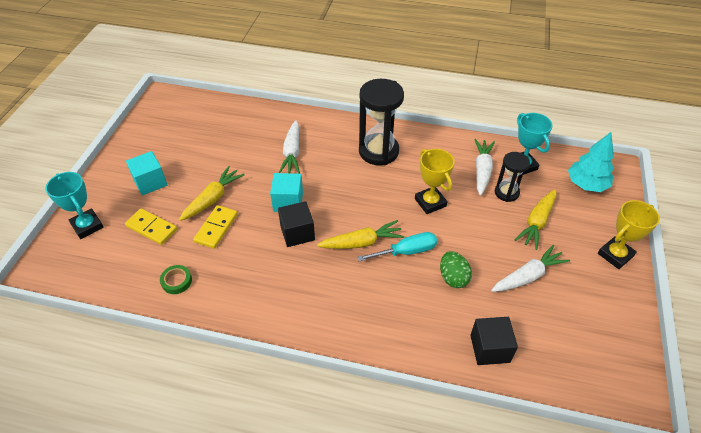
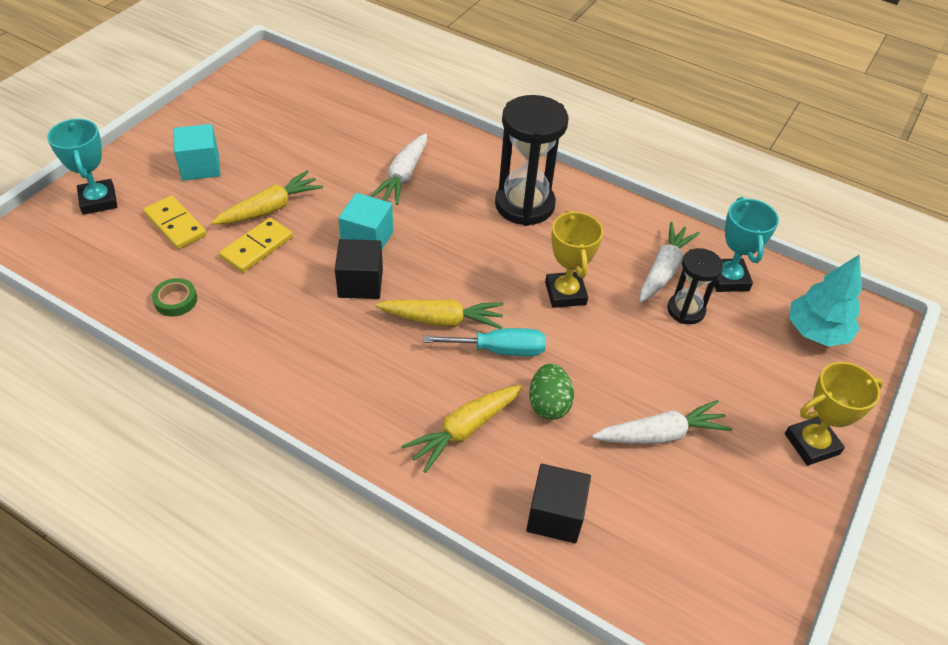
camera: 15 degrees right, 0 degrees up
yellow carrot [515,189,556,250] -> yellow carrot moved to [401,385,523,473]

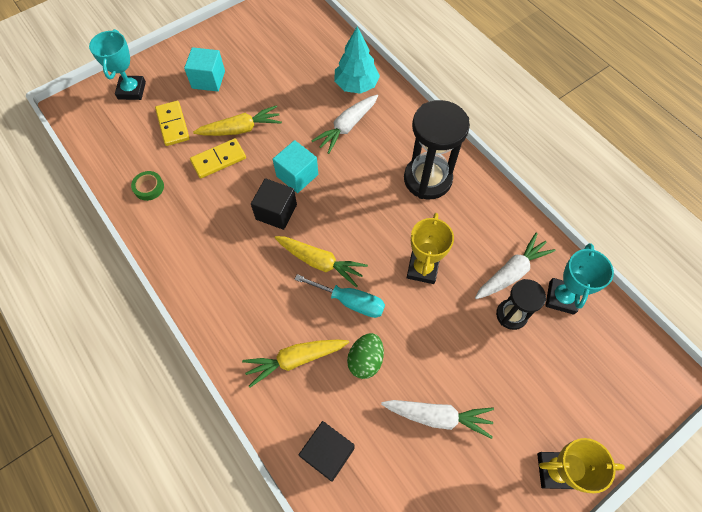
camera: 25 degrees right, 15 degrees up
turquoise tree [789,254,862,346] -> turquoise tree moved to [334,26,380,94]

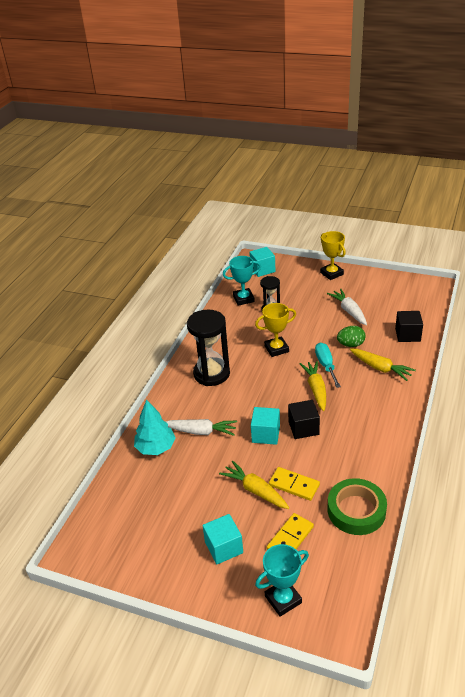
camera: 120 degrees left, 25 degrees down
green tape [131,171,164,201] -> green tape [327,478,387,535], size x2.08
white carrot [475,233,556,299] -> none
none -> turquoise cube [249,247,276,277]

